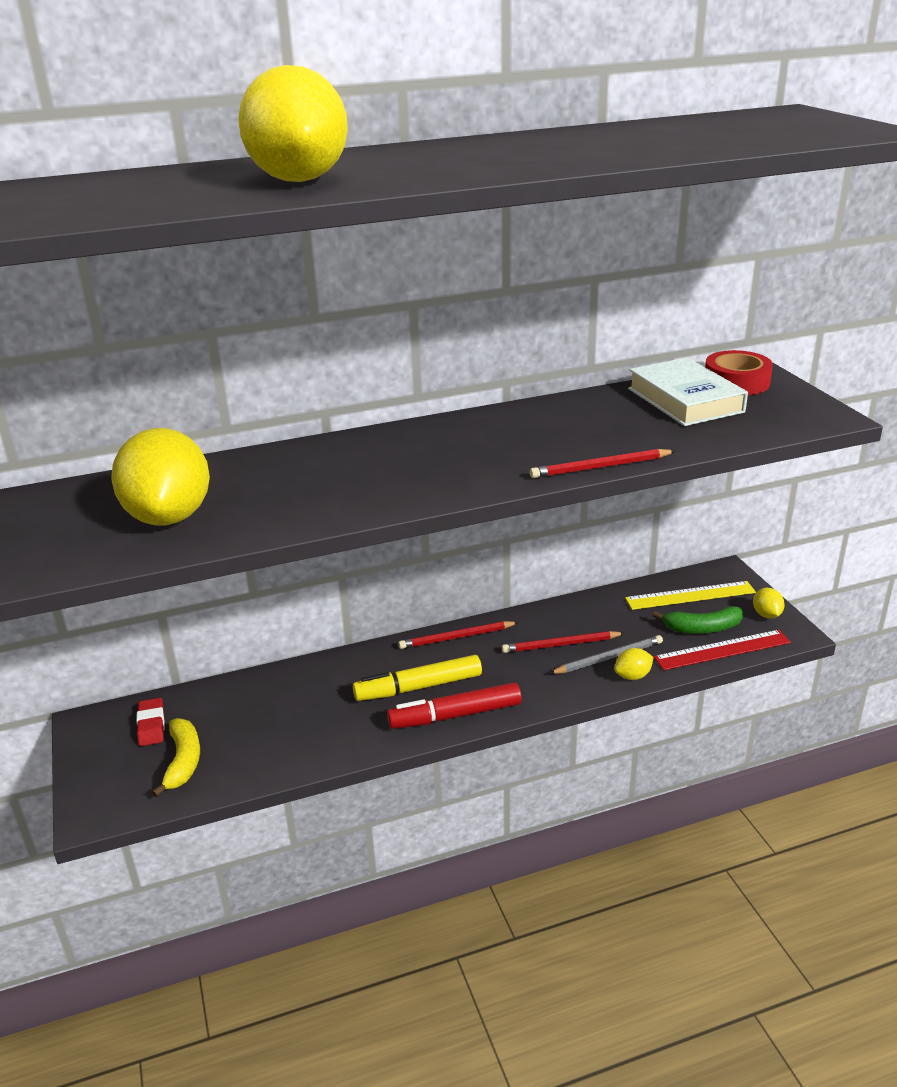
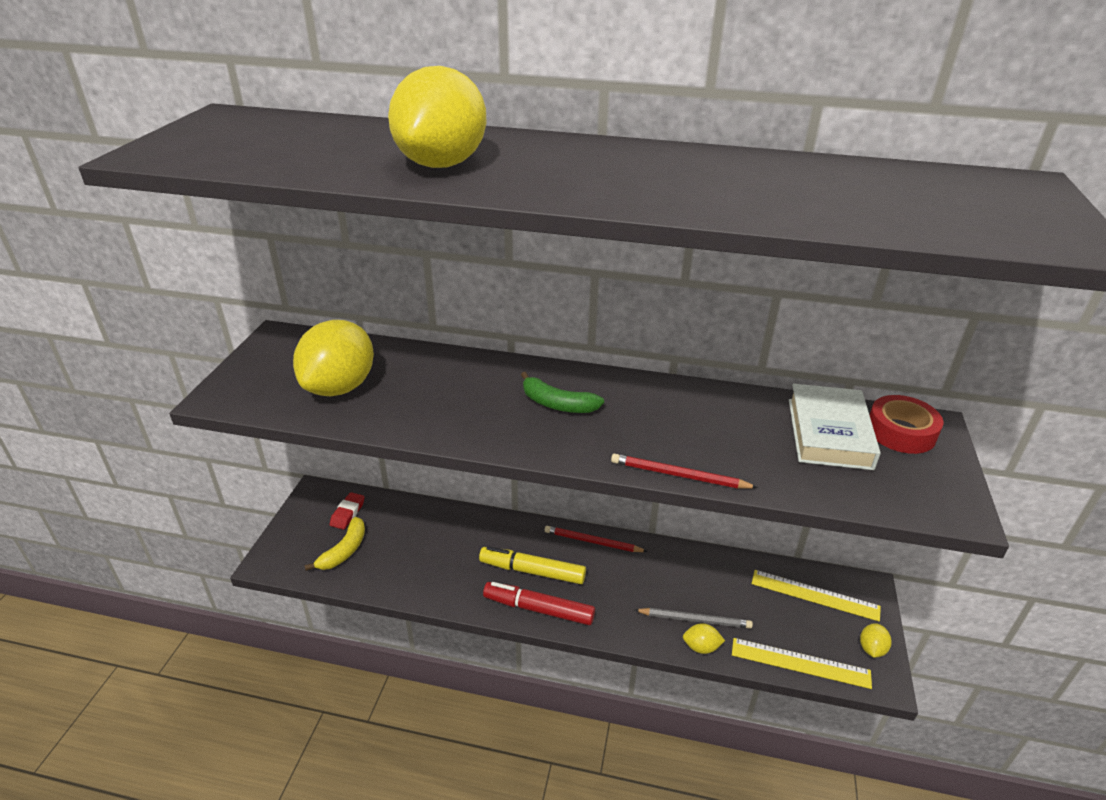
camera: 30 degrees right, 5 degrees up
red pencil [502,631,625,653] -> none
green banana [653,606,743,634] -> green banana moved to [521,372,604,413]
red ruler [654,630,791,670] -> yellow ruler [732,638,872,689]

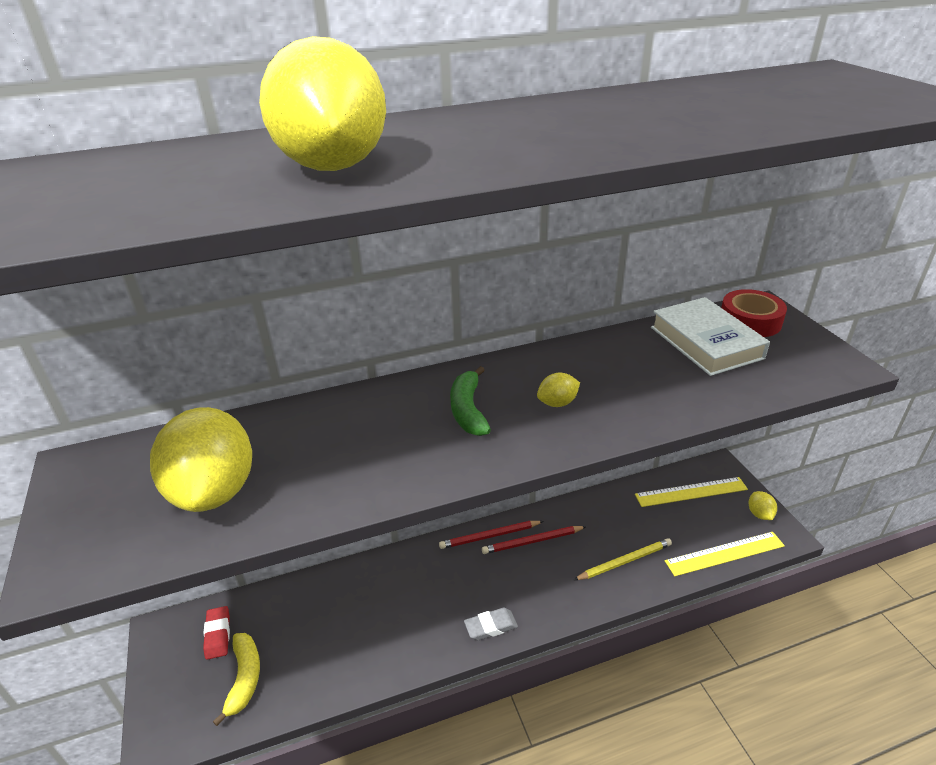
camera: 30 degrees left, 0 degrees up
yellow marker [479,546,586,584] -> none
red marker [483,582,595,625] -> grey eraser [464,608,518,640]
green banana [521,372,604,413] -> green banana turned 90 degrees clockwise [450,366,491,436]
red pencil [611,454,758,489] -> red pencil moved to [482,526,587,554]
grey pencil [635,608,753,629] -> yellow pencil [574,538,672,580]
yellow lemon [683,623,725,654] -> yellow lemon moved to [537,373,580,407]

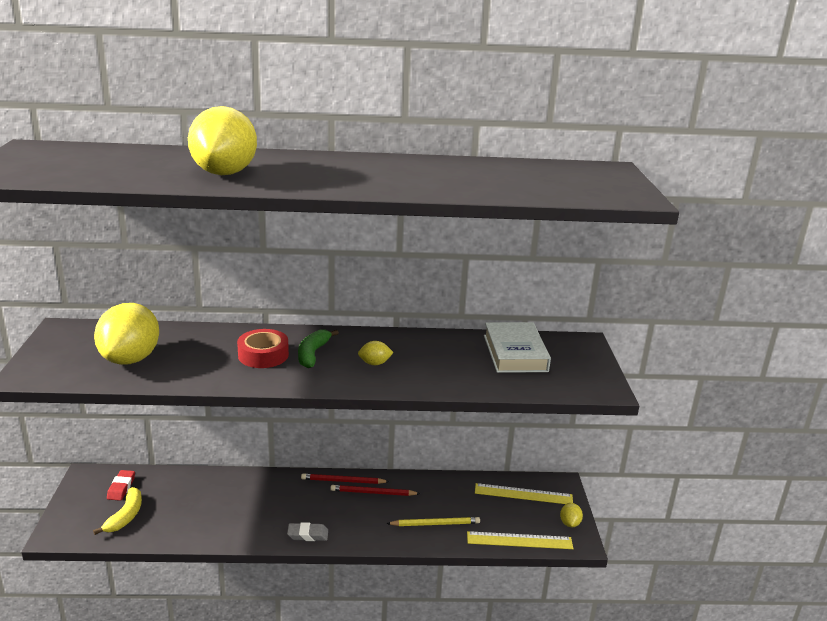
camera: 15 degrees right, 10 degrees down
red tape [721,289,787,337] -> red tape moved to [237,329,289,368]

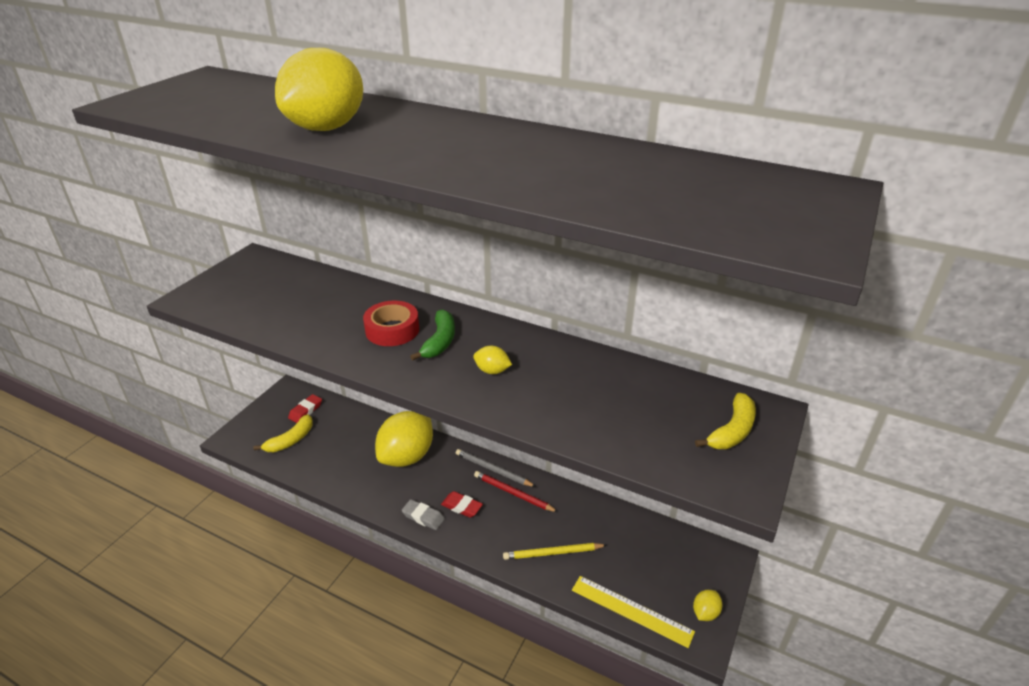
camera: 30 degrees right, 10 degrees up
yellow lemon [94,303,159,365] -> yellow lemon moved to [375,411,433,467]
green banana [298,329,339,368] -> green banana turned 150 degrees clockwise [410,309,455,360]
red pencil [301,473,390,484] -> grey pencil [456,449,536,487]
yellow pencil [386,517,480,526] -> yellow pencil turned 150 degrees clockwise [503,543,607,560]
yellow ruler [475,483,573,504] -> none
white book [484,322,551,373] -> none
none -> red eraser [441,491,483,517]
none -> yellow banana [695,393,756,449]

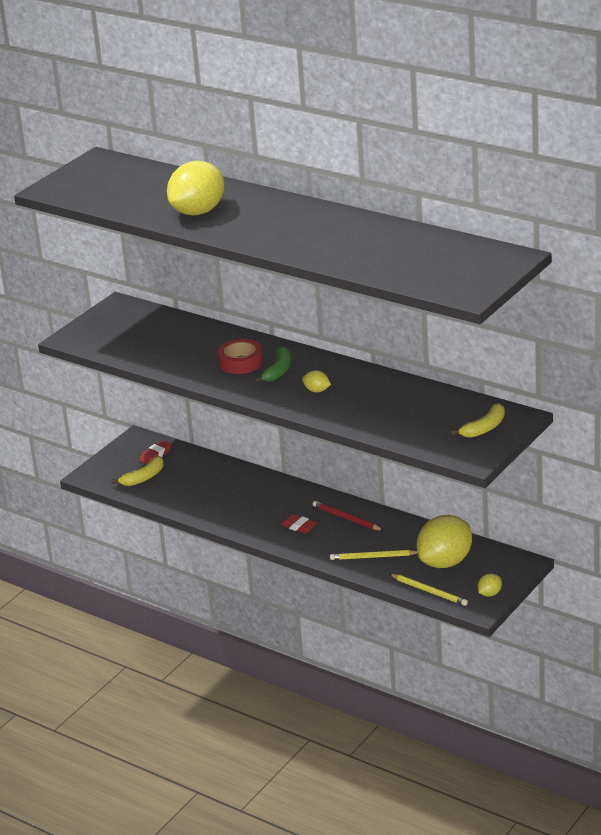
camera: 10 degrees right, 5 degrees down
yellow lemon [375,411,433,467] -> yellow lemon moved to [417,515,472,568]
grey eraser [402,499,445,530] -> none
grey pencil [456,449,536,487] -> none
yellow ruler [572,576,695,648] -> yellow pencil [389,574,468,606]

